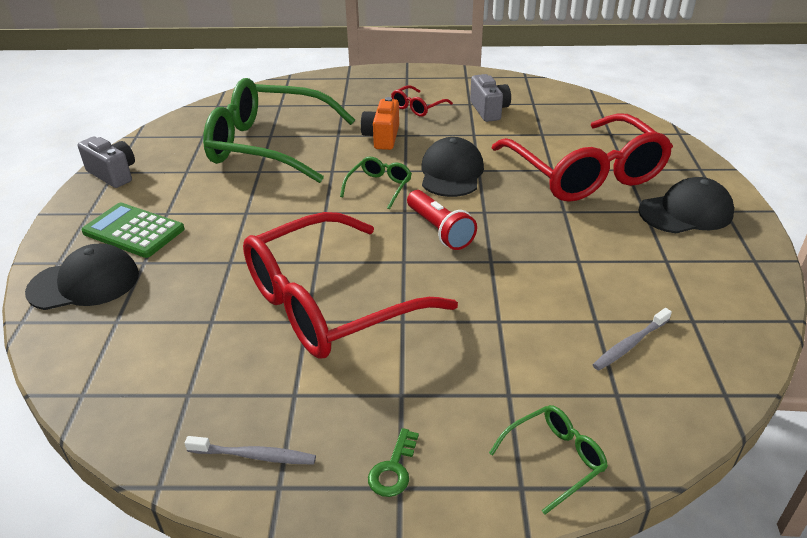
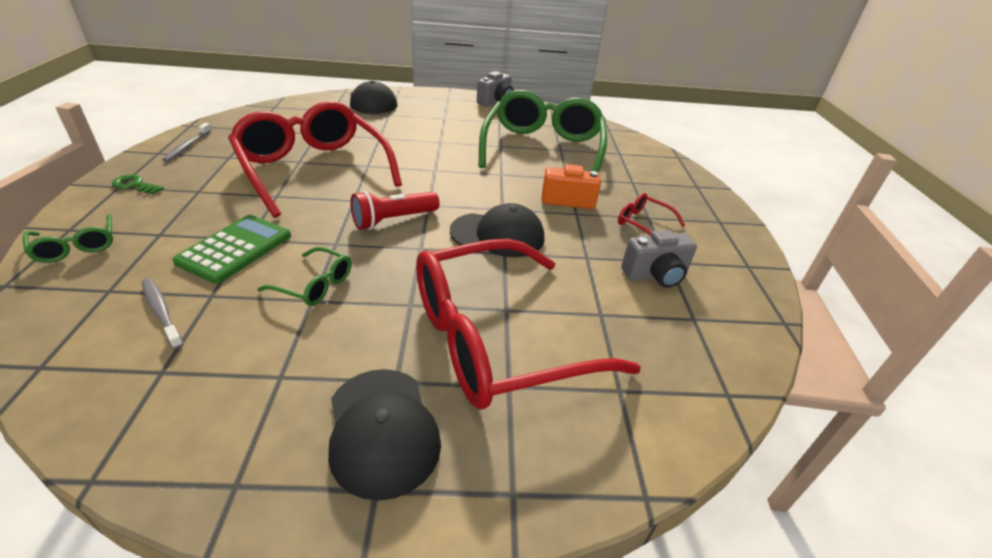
camera: 85 degrees right, 0 degrees up
green calculator [81,203,185,258] -> green calculator moved to [172,215,291,284]
green glasses [340,156,412,209] -> green glasses moved to [257,247,351,306]

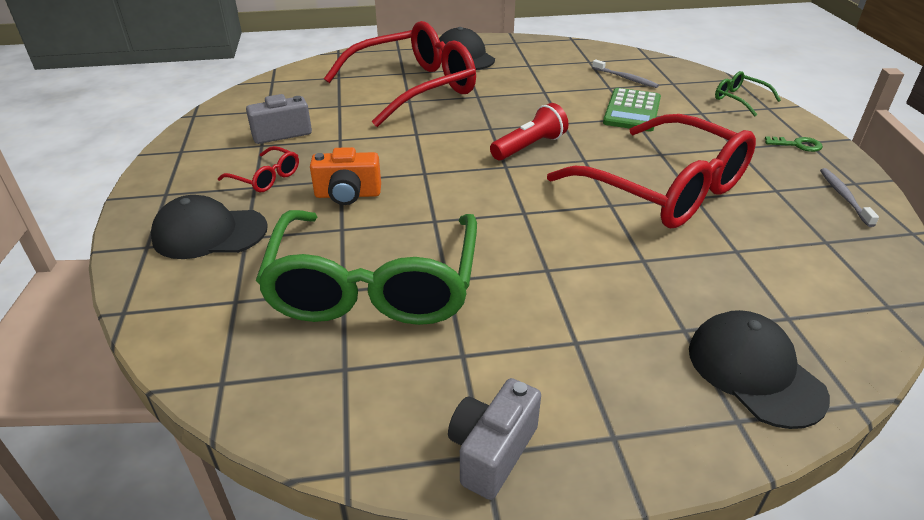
camera: 175 degrees right, 0 degrees up
green glasses [257,247,351,306] -> none
black cap [450,203,544,257] -> black cap moved to [151,195,268,259]

